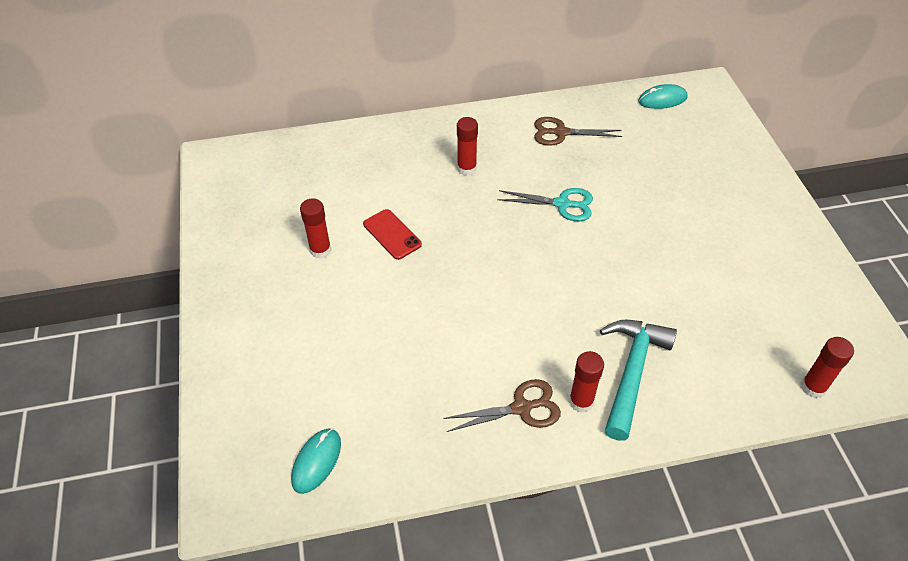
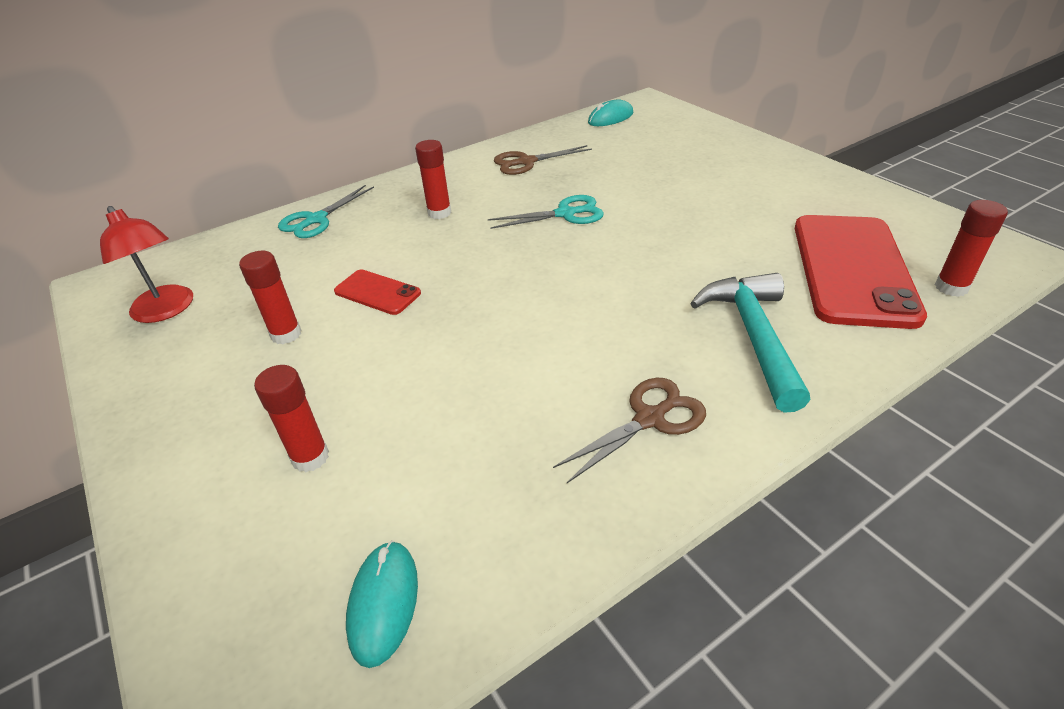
camera: 20 degrees left, 10 degrees down
red glue stick [569,351,604,413] -> red glue stick moved to [254,365,329,472]
none -> red lamp [100,206,193,323]
none -> turquoise scissors [278,185,374,238]
none -> red phone [795,215,927,329]

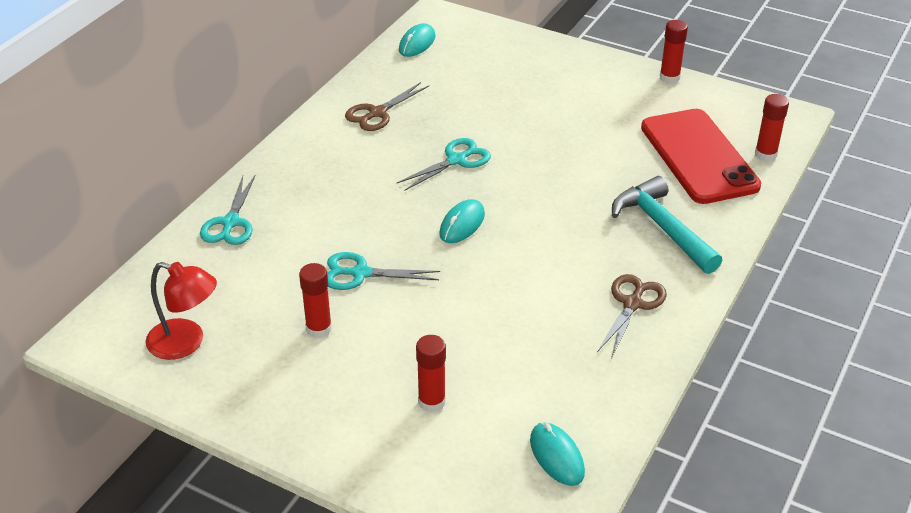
camera: 30 degrees left, 0 degrees up
red phone [334,269,421,315] -> turquoise scissors [327,252,440,290]
red glue stick [415,140,452,219] -> red glue stick moved to [660,20,688,84]
none -> turquoise mouse [439,199,485,243]

